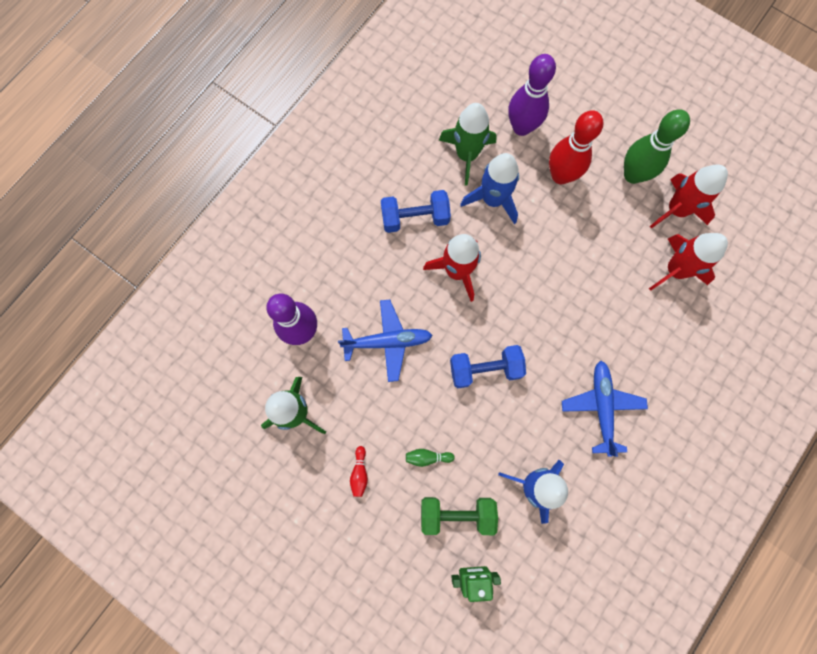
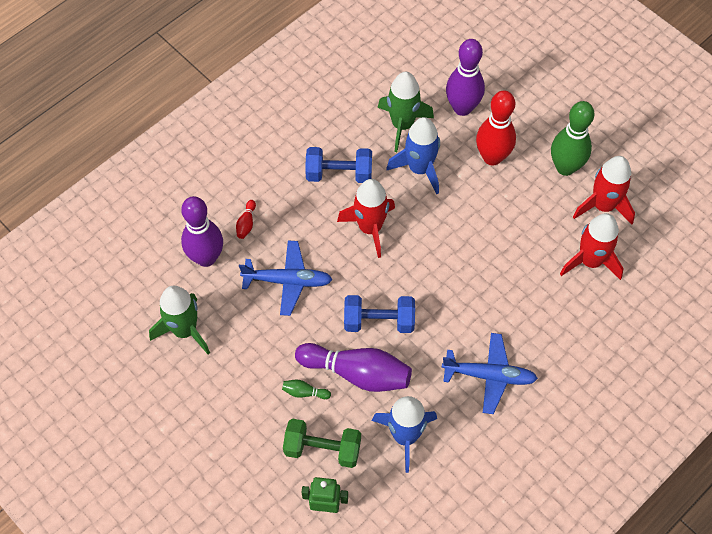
camera: 10 degrees right, 15 degrees down
red bowling pin [350,446,368,497] -> red bowling pin moved to [236,200,256,239]
blue plane [562,361,648,457] -> blue plane turned 90 degrees clockwise [442,333,538,414]
none -> purple bowling pin [295,343,412,392]

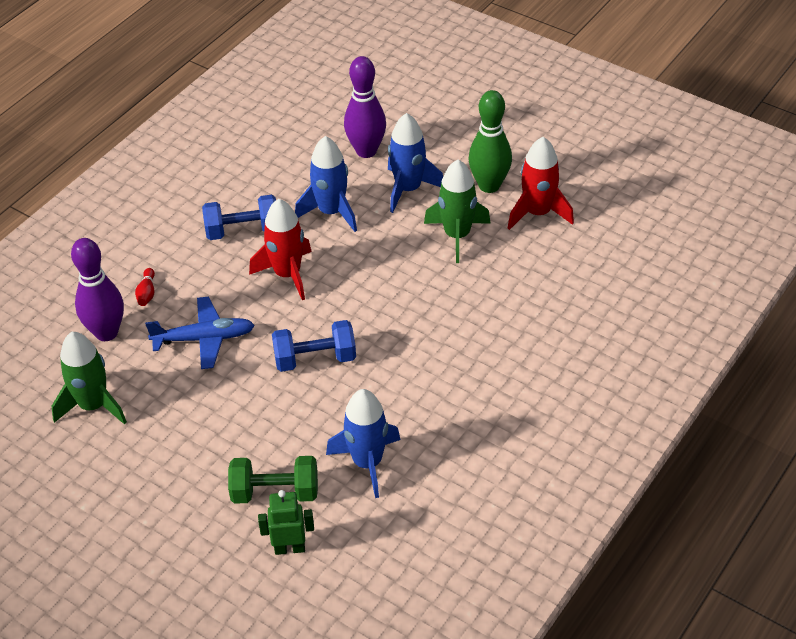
camera: 10 degrees left, 15 degrees down
green bowling pin [282,380,331,399] -> none
purple bowling pin [295,343,412,392] -> none
green rocket [378,72,434,152] -> green rocket moved to [424,160,491,263]
blue plane [442,333,538,414] -> none
red bowling pin [476,90,516,166] -> blue rocket [388,113,443,213]
red rocket [560,213,624,280] -> none

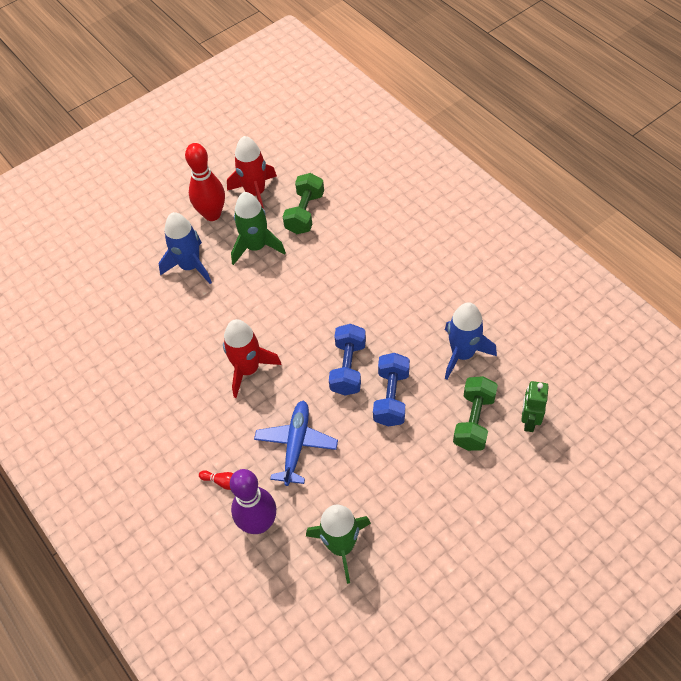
camera: 70 degrees left, 10 degrees up
blue dumbbell [202,195,276,240] -> blue dumbbell moved to [373,353,410,427]
blue rocket [295,136,357,232] -> none
purple bowling pin [344,56,386,158] -> none
green bowling pin [468,90,512,193] -> red bowling pin [185,143,225,221]
none -> green dumbbell [283,173,324,234]

